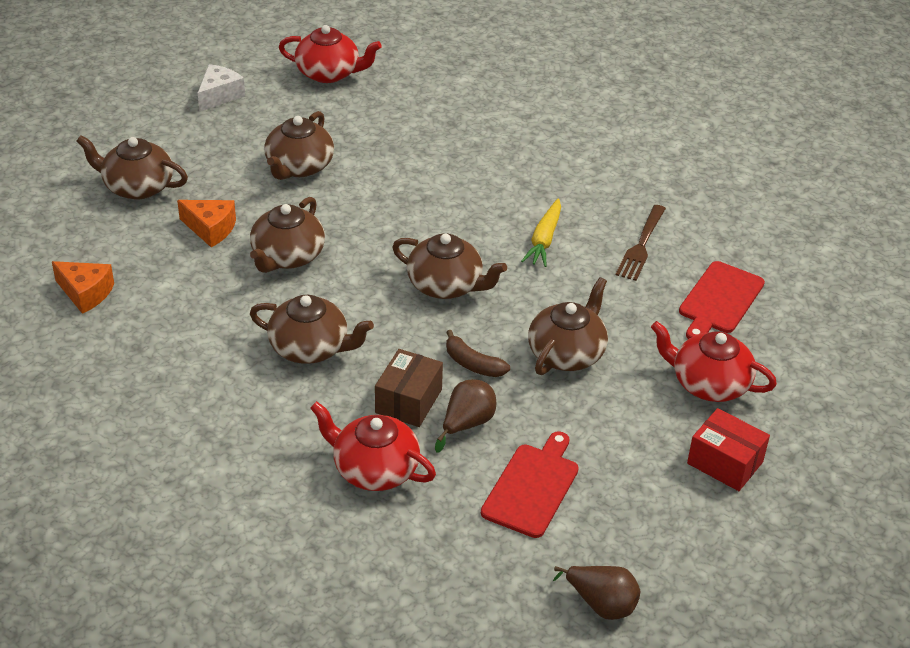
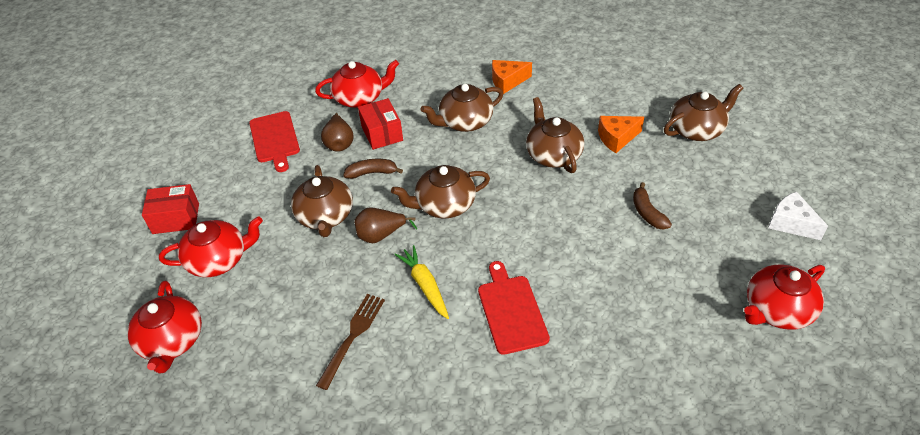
camera: 140 degrees right, 5 degrees up
orange cheese [52,261,114,314] -> orange cheese moved to [492,60,532,94]
white cheese [198,64,245,111] -> white cheese turned 150 degrees clockwise [768,192,828,240]
brown teapot [264,111,334,180] -> brown banana [633,182,672,230]
brown box [375,349,443,427] -> red box [358,98,403,150]
brown pear [553,566,641,620] -> brown pear moved to [354,207,417,243]
brown fork [616,205,666,281] -> brown fork turned 45 degrees clockwise [316,294,385,390]
red cutting board [679,261,765,339] -> red cutting board moved to [478,261,550,355]
none -> red teapot [128,281,202,374]

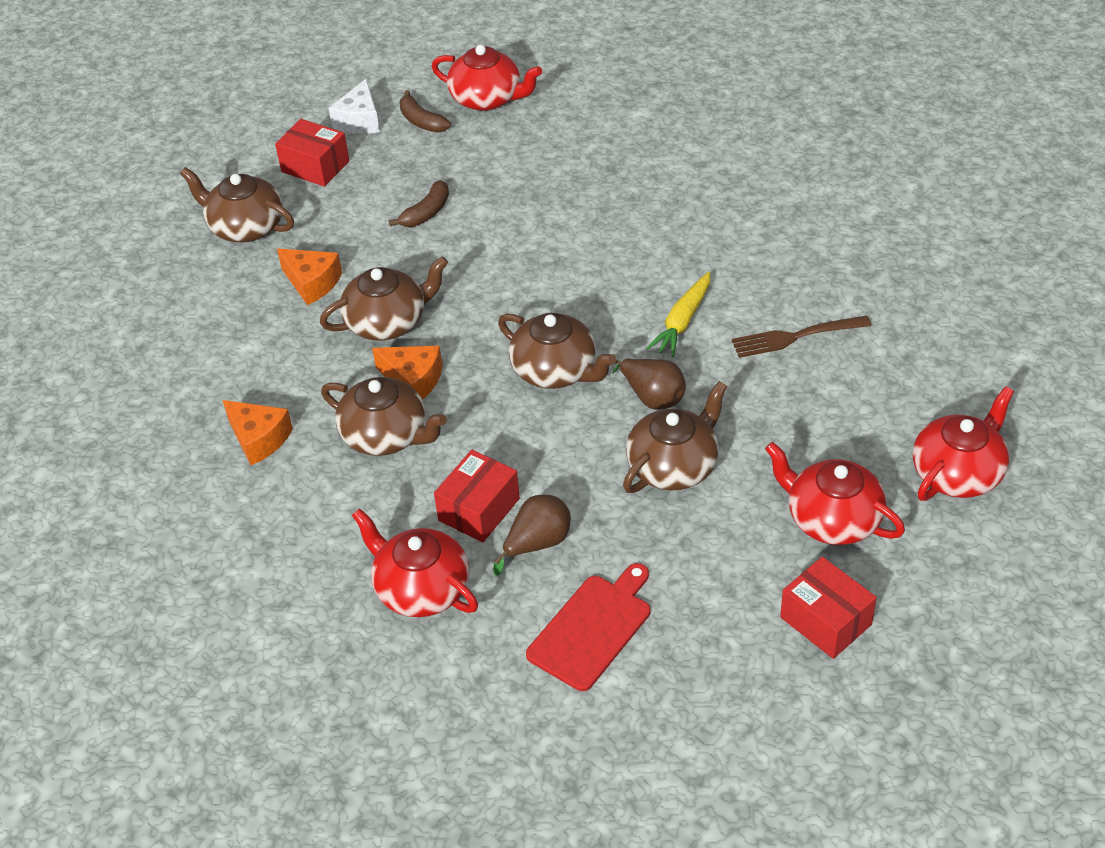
camera: 125 degrees left, 0 degrees up
brown banana [343,159,403,179] -> brown banana moved to [399,90,451,133]
red cutting board [478,261,550,355] -> none
brown teapot [526,97,584,173] -> brown teapot turned 150 degrees counterclockwise [320,256,448,341]
none -> red box [275,119,349,187]
none -> orange cheese [372,346,442,400]

